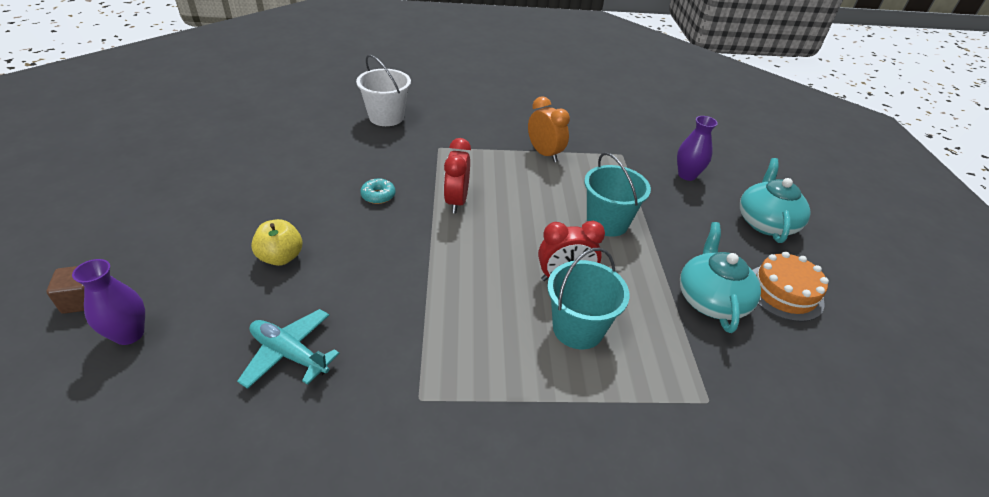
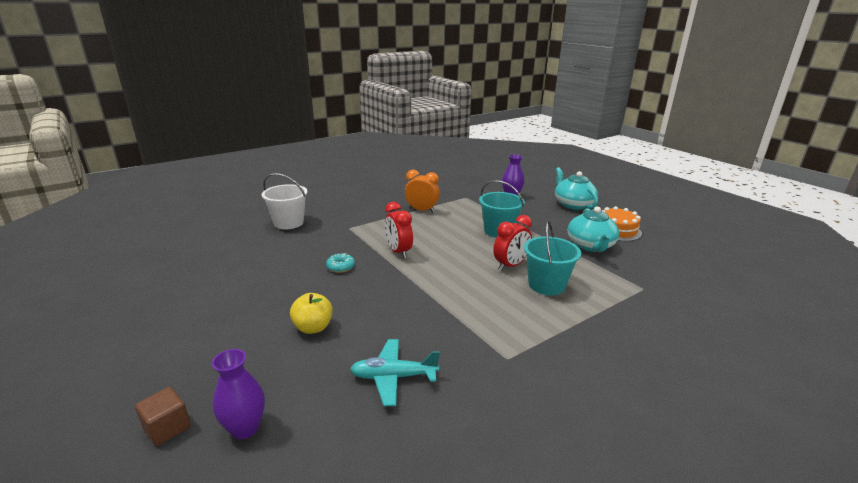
camera: 30 degrees left, 15 degrees down
turquoise teapot [680,222,761,333] -> turquoise teapot turned 150 degrees counterclockwise [567,206,619,252]

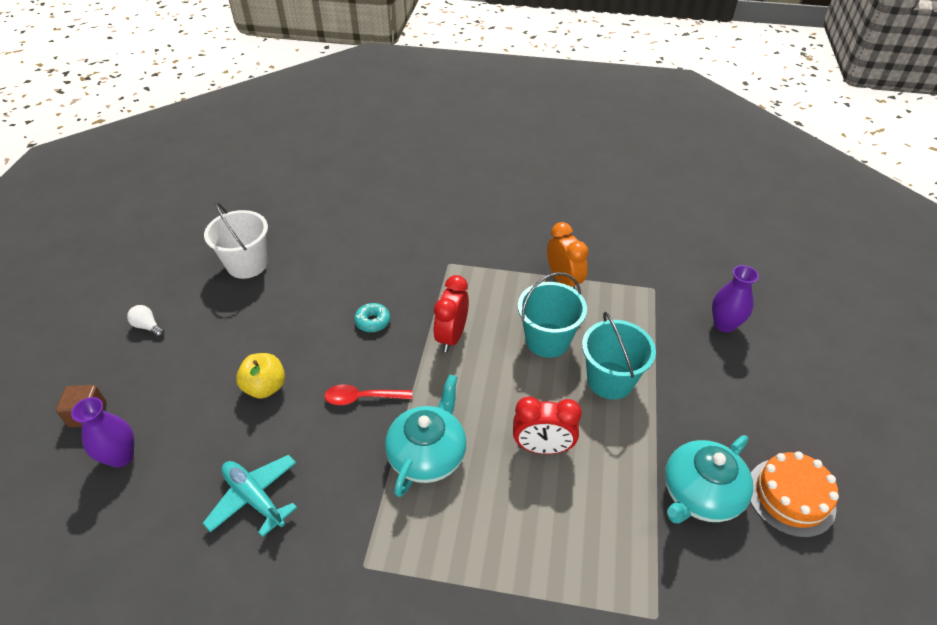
camera: 45 degrees right, 20 degrees up
white bucket [261,173,308,229] -> white bucket moved to [204,202,268,279]
turquoise bucket [524,220,581,295] -> turquoise bucket moved to [518,272,587,358]
turquoise teapot [555,167,598,210] -> turquoise teapot moved to [385,374,467,497]
none -> white light bulb [127,305,164,337]
none -> red spoon [324,384,412,405]

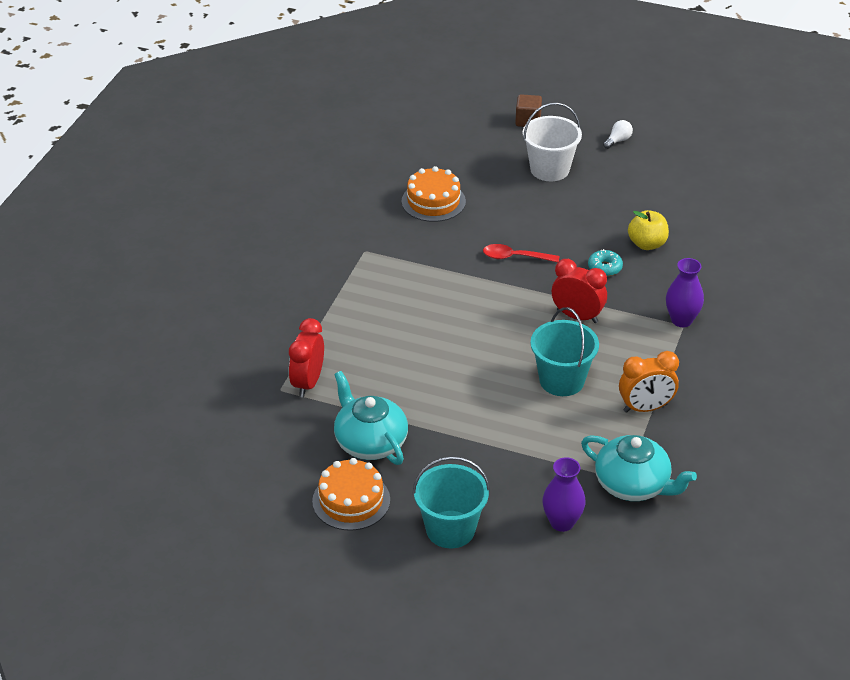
camera: 100 degrees right, 5 degrees down
purple vase [71,397,134,468] -> purple vase moved to [666,258,704,327]
turquoise plane [203,455,297,537] -> orange cake [402,166,466,222]
white bucket [204,202,268,279] -> white bucket moved to [522,102,582,181]
yellow apple [236,353,285,399] -> yellow apple moved to [628,210,669,250]
red spoon [324,384,412,405] -> red spoon turned 90 degrees counterclockwise [483,244,559,262]
turquoise teapot [385,374,467,497] -> turquoise teapot moved to [581,435,697,501]
red clock [513,397,582,454] -> red clock moved to [289,318,324,397]
turquoise bucket [582,312,656,400] -> turquoise bucket moved to [412,456,490,548]

